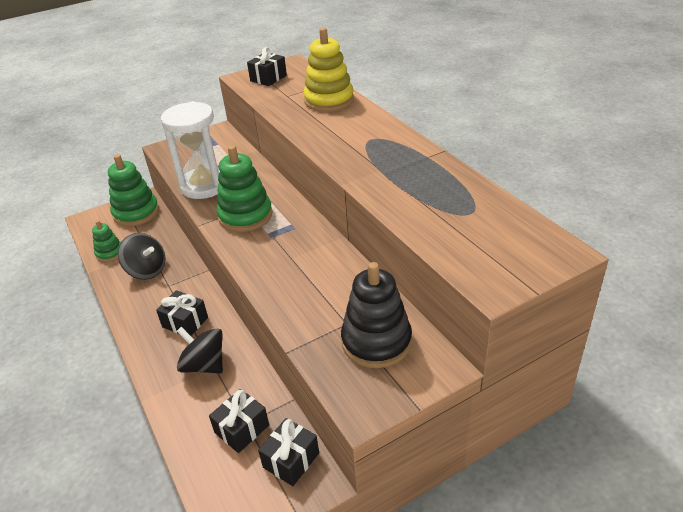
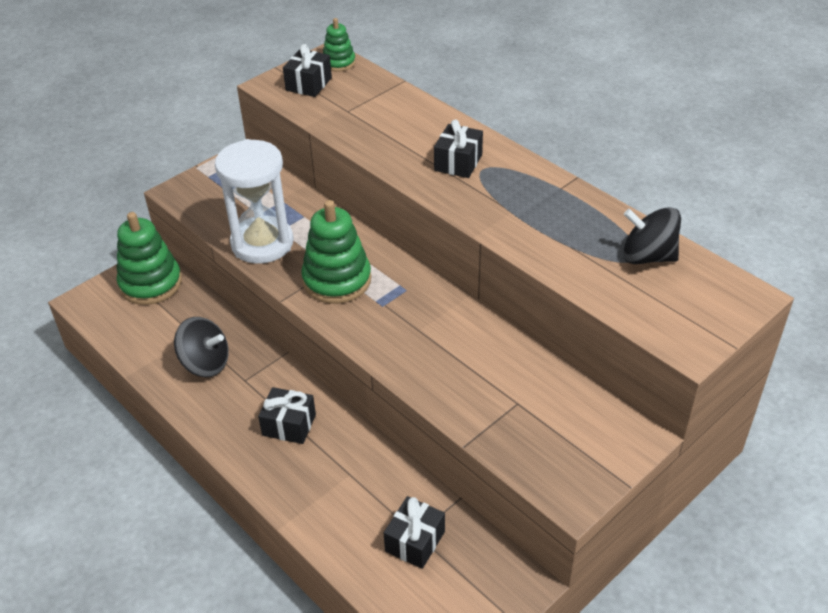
camera: 15 degrees left, 5 degrees up
green stacking toy [92,220,121,262] -> green stacking toy moved to [323,18,356,71]
black spinning top [177,327,223,373] -> black spinning top moved to [623,207,681,264]
black gift [258,418,319,486] -> black gift moved to [434,119,483,178]
yellow stacking toy [303,28,354,112] -> none
black stacking toy [341,262,412,368] -> none

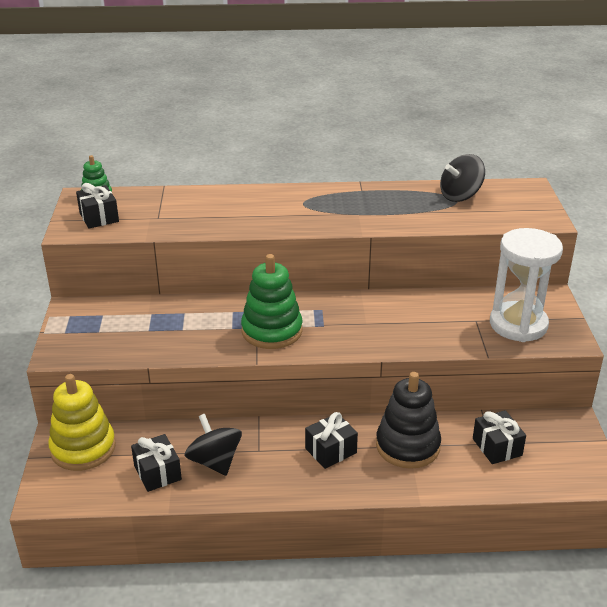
camera: 50 degrees left, 10 degrees down
green stacking toy [117,212,182,305] -> yellow stacking toy [48,374,116,471]
black spinning top [174,317,229,377] -> black spinning top turned 90 degrees counterclockwise [185,414,242,476]
white hourglass [215,139,293,264] -> white hourglass moved to [490,228,563,342]
black gift [434,119,483,178] -> black gift moved to [131,434,182,492]
none -> black stacking toy [376,372,441,469]

